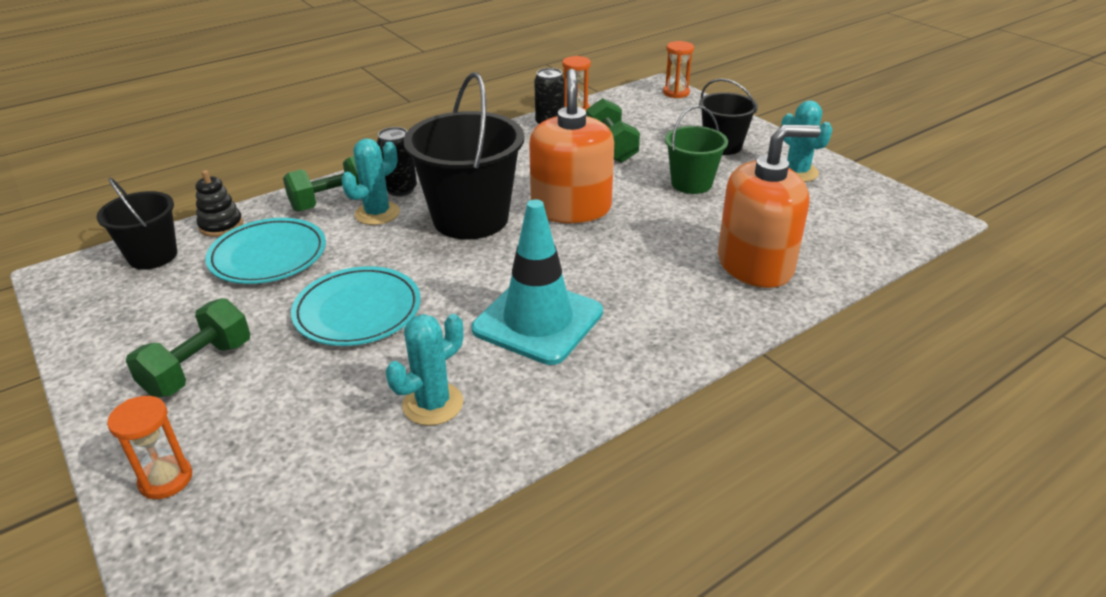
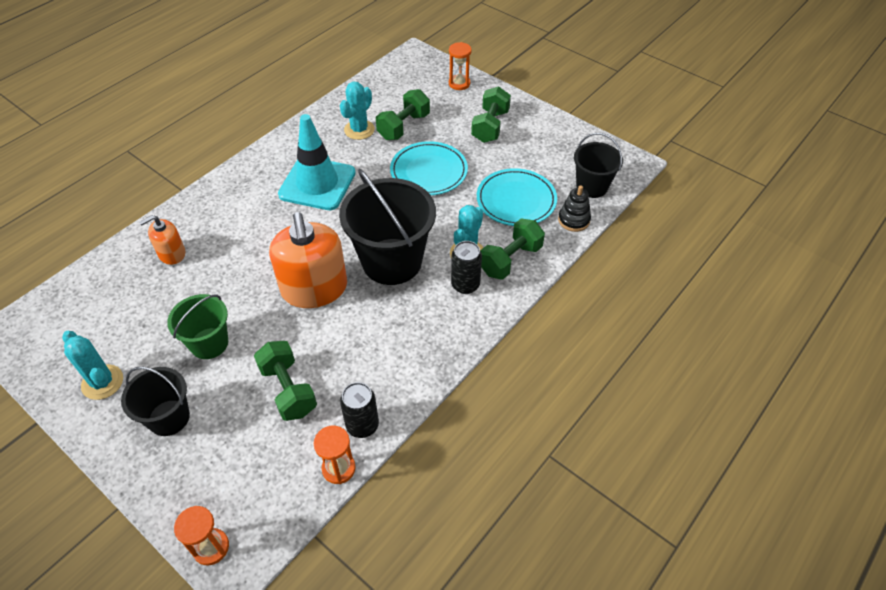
camera: 165 degrees right, 15 degrees up
orange soap dispenser [718,125,821,288] -> orange soap dispenser [139,215,185,265], size x0.52
none -> green dumbbell [376,89,430,140]

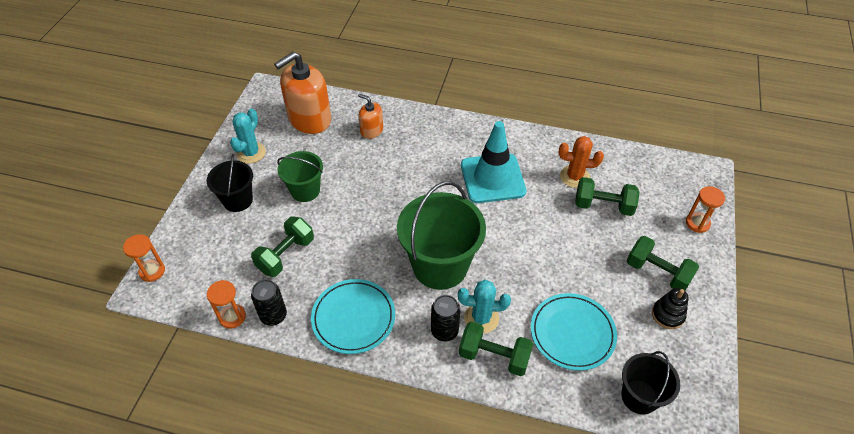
camera: 65 degrees right, 0 degrees up
orange soap dispenser [269,212,347,308] -> orange soap dispenser moved to [274,52,331,134]
black bucket [339,169,436,285] -> green bucket [397,181,486,290]
turquoise cactus [340,82,375,140] -> orange cactus [559,136,604,188]
turquoise plate [390,141,468,195] -> turquoise plate moved to [311,279,395,354]
green dumbbell [471,86,511,143] -> green dumbbell turned 45 degrees clockwise [627,236,699,291]
black stacking toy [558,185,591,232] -> black stacking toy moved to [652,288,689,329]

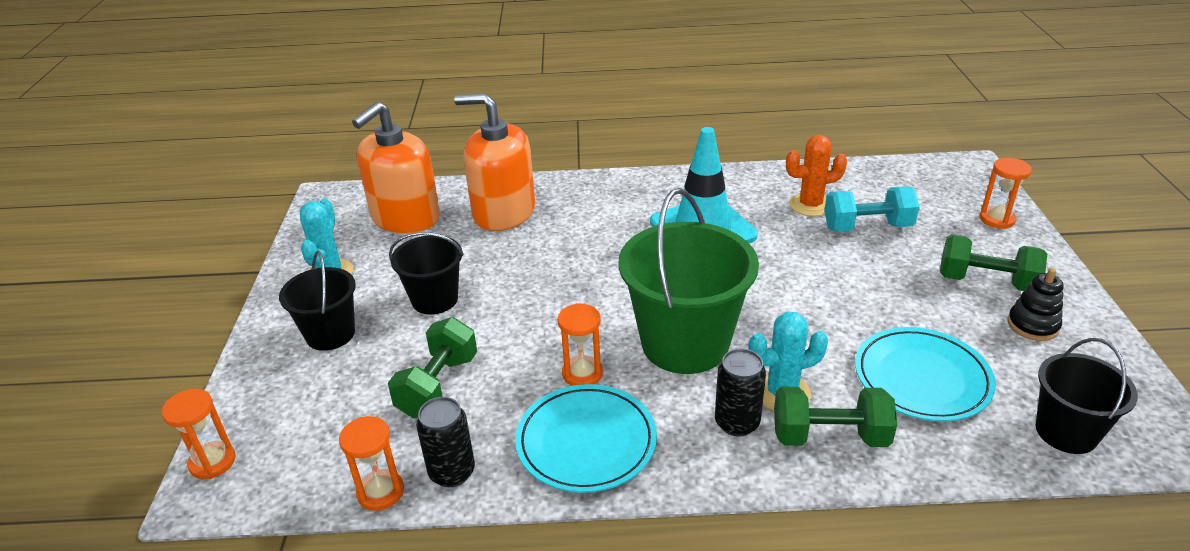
camera: 15 degrees left, 15 degrees down
green bucket [277,151,323,202] -> black bucket [389,232,464,315]
orange soap dispenser [358,94,383,139] -> orange soap dispenser [454,93,535,231], size x1.94
green dumbbell [575,177,640,216] -> turquoise dumbbell [824,186,920,232]
none -> orange hourglass [558,303,603,386]

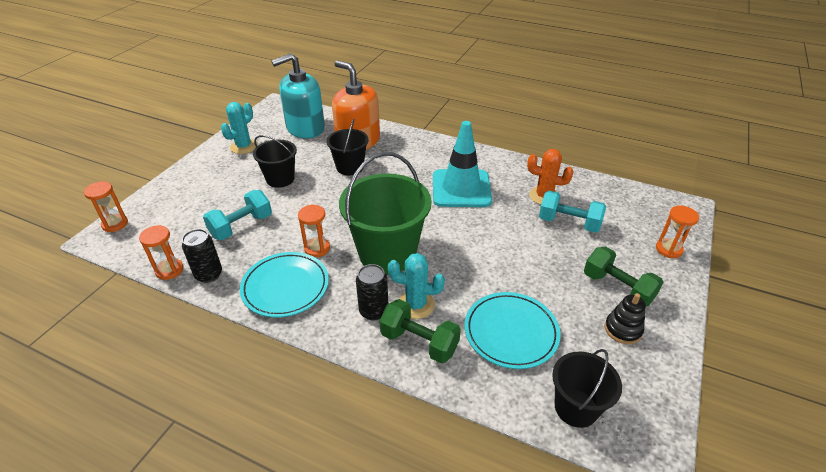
camera: 25 degrees right, 5 degrees up
black bucket [279,251,356,351] -> black bucket moved to [326,118,369,176]
orange soap dispenser [352,102,440,234] -> turquoise soap dispenser [271,53,325,139]
green dumbbell [388,317,477,419] -> turquoise dumbbell [203,190,272,240]

